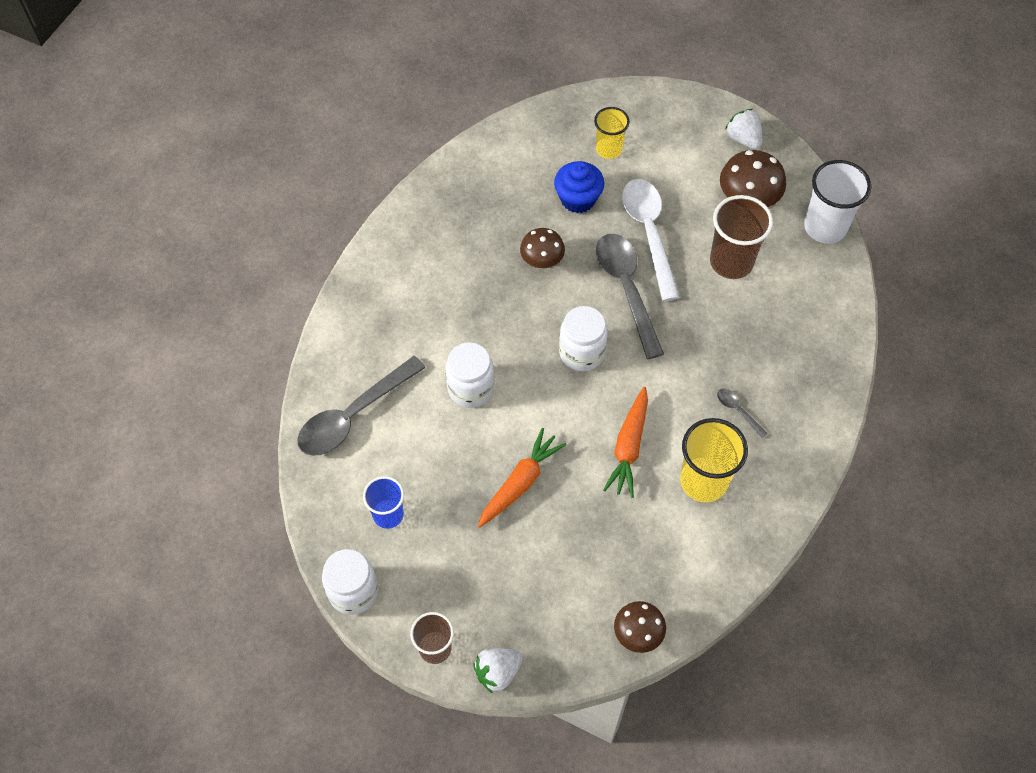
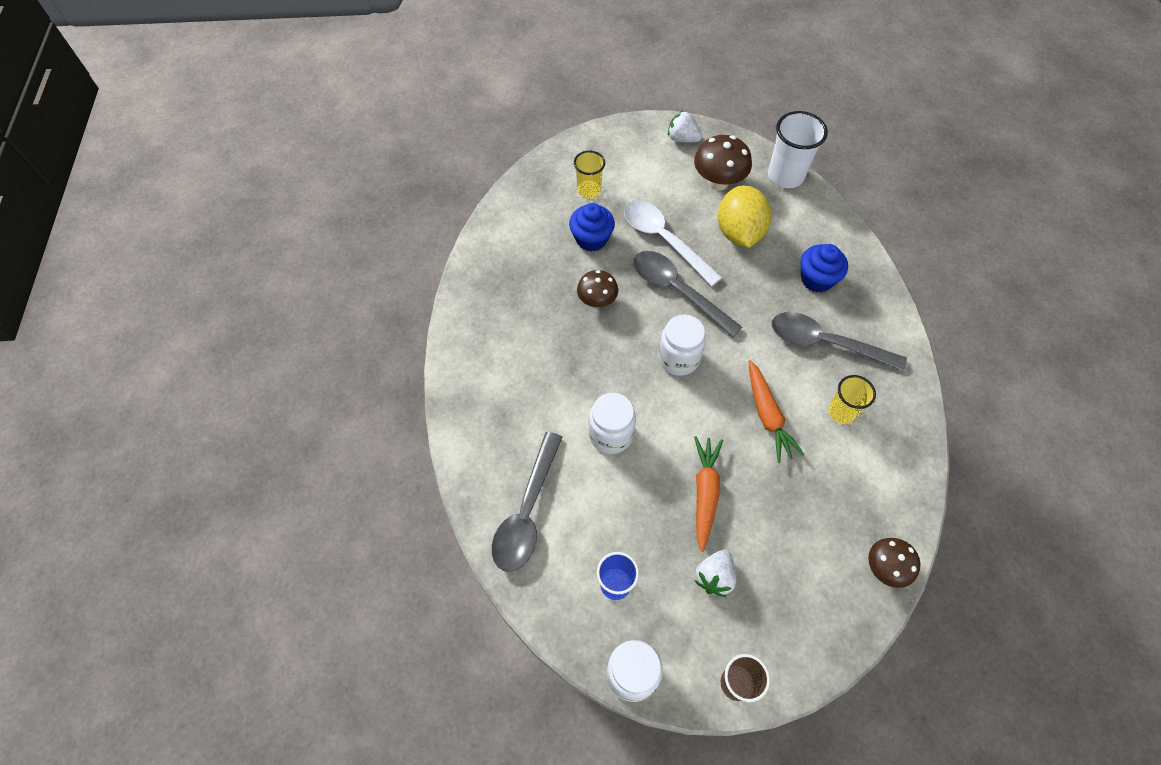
camera: 30 degrees left, 0 degrees up
white strawberry [473,648,523,694] -> white strawberry moved to [695,550,736,597]
yellow cup [680,418,748,502] -> yellow cup [828,375,876,424], size x0.63
brown cup [710,195,773,279] -> yellow lemon [718,185,772,248]
grey spoon [717,388,768,438] -> grey spoon [772,312,907,371], size x2.34
none -> blue cupcake [801,244,848,293]

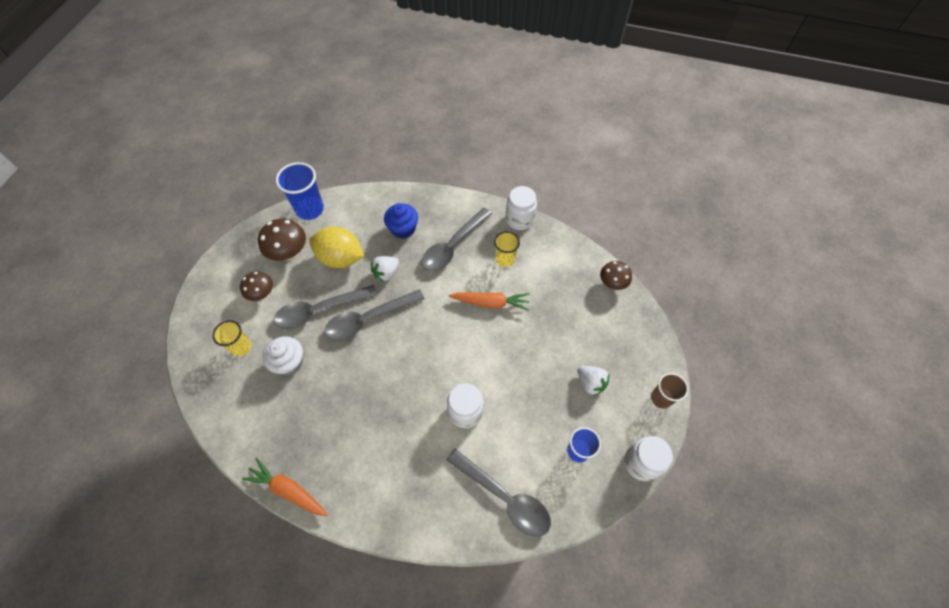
camera: 70 degrees left, 0 degrees up
blue cupcake [569,203,615,252] -> white cupcake [263,336,303,375]
brown mushroom [577,270,618,308] -> brown mushroom moved to [240,271,273,301]
white spoon [624,200,723,286] -> grey spoon [274,285,377,329]
white jar [658,315,706,376] -> white jar moved to [506,186,537,230]
white strawberry [668,111,702,142] -> white strawberry moved to [371,256,399,282]
orange carrot [694,436,723,552] -> orange carrot moved to [242,458,328,516]
white cup [768,111,828,188] -> blue cup [276,162,324,220]

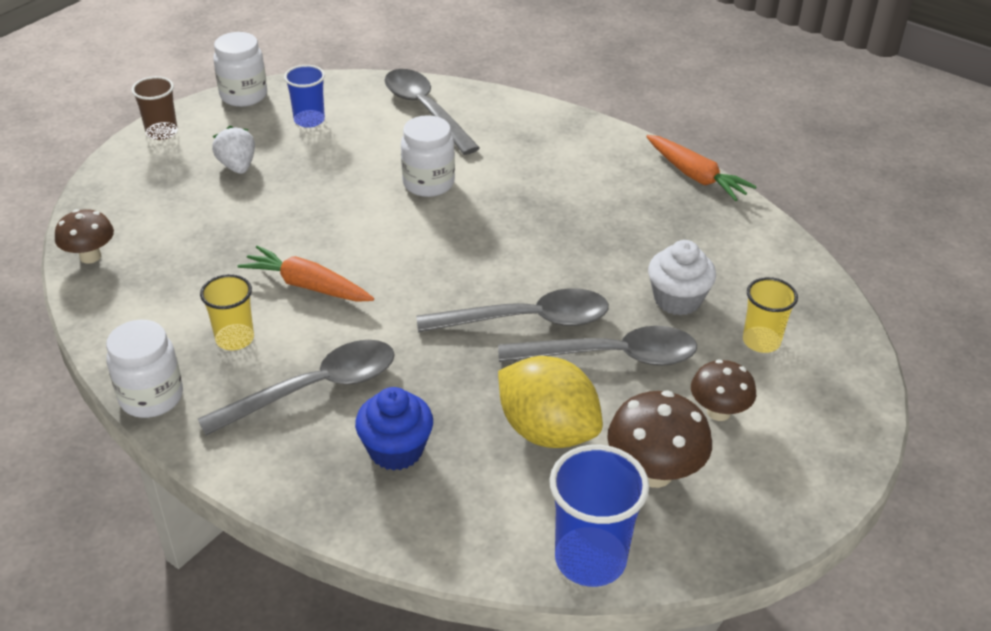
camera: 160 degrees left, 20 degrees down
white strawberry [371,256,399,282] -> none

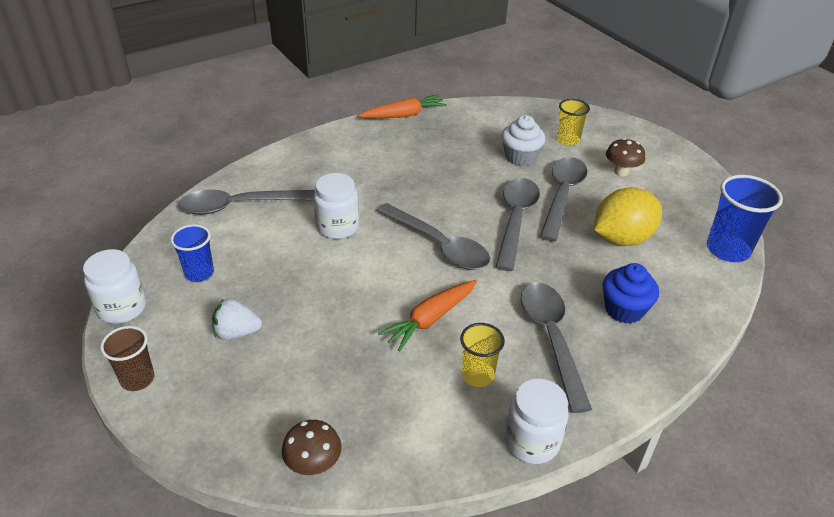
camera: 70 degrees left, 0 degrees up
brown mushroom [607,391,712,488] -> none
none -> grey spoon [377,203,490,270]

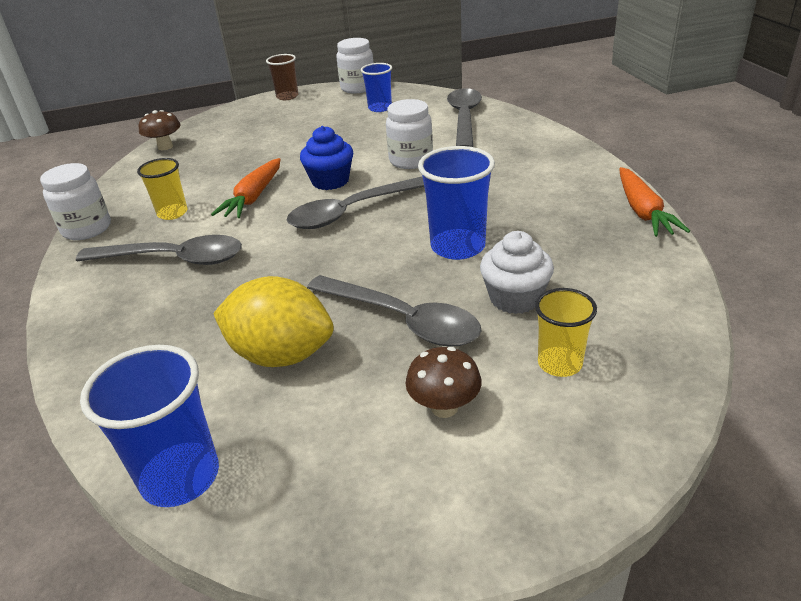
camera: 110 degrees right, 5 degrees down
white strawberry [212,298,262,340] -> none
orange carrot [378,280,477,352] -> orange carrot turned 135 degrees counterclockwise [211,158,281,218]
grey spoon [496,178,540,271] -> none
yellow lemon [594,187,662,246] -> yellow lemon turned 60 degrees counterclockwise [213,276,334,367]
blue cupcake [603,263,659,324] -> blue cupcake moved to [300,126,353,190]
none -> blue cup [418,146,495,260]

